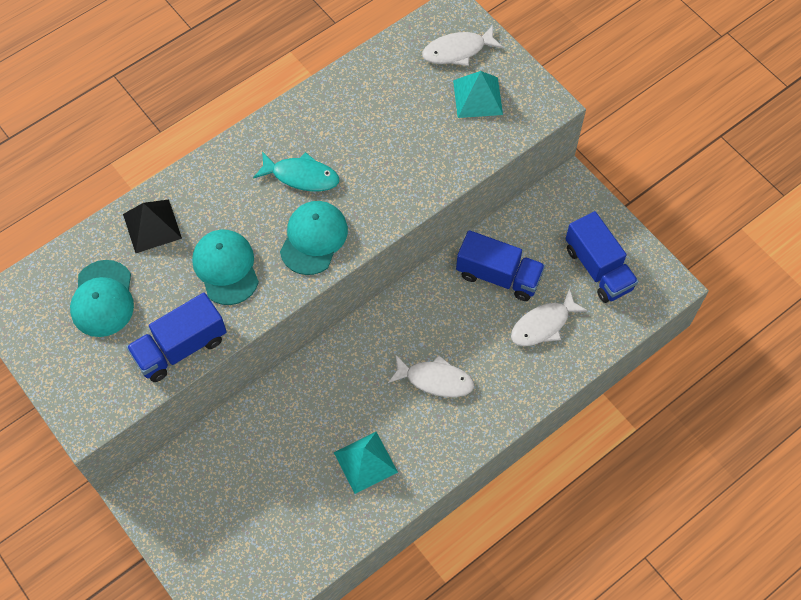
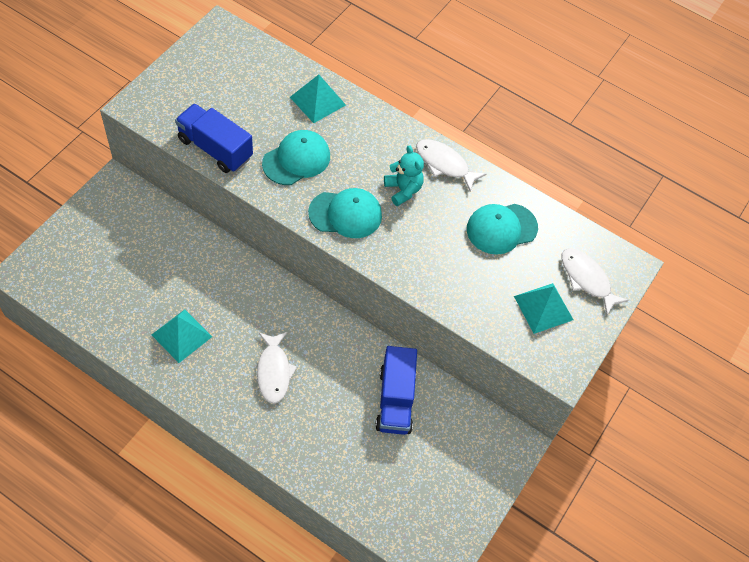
camera: 65 degrees right, 5 degrees down
turquoise cap [70,260,134,337] -> turquoise cap moved to [467,204,538,255]
black pyramid [123,199,182,254] -> turquoise pyramid [290,74,346,123]
turquoise fish [253,152,339,191] -> turquoise teddy bear [384,145,424,206]
white fish [511,288,588,346] -> white fish moved to [416,139,486,192]
blue truck [566,211,638,303] -> none

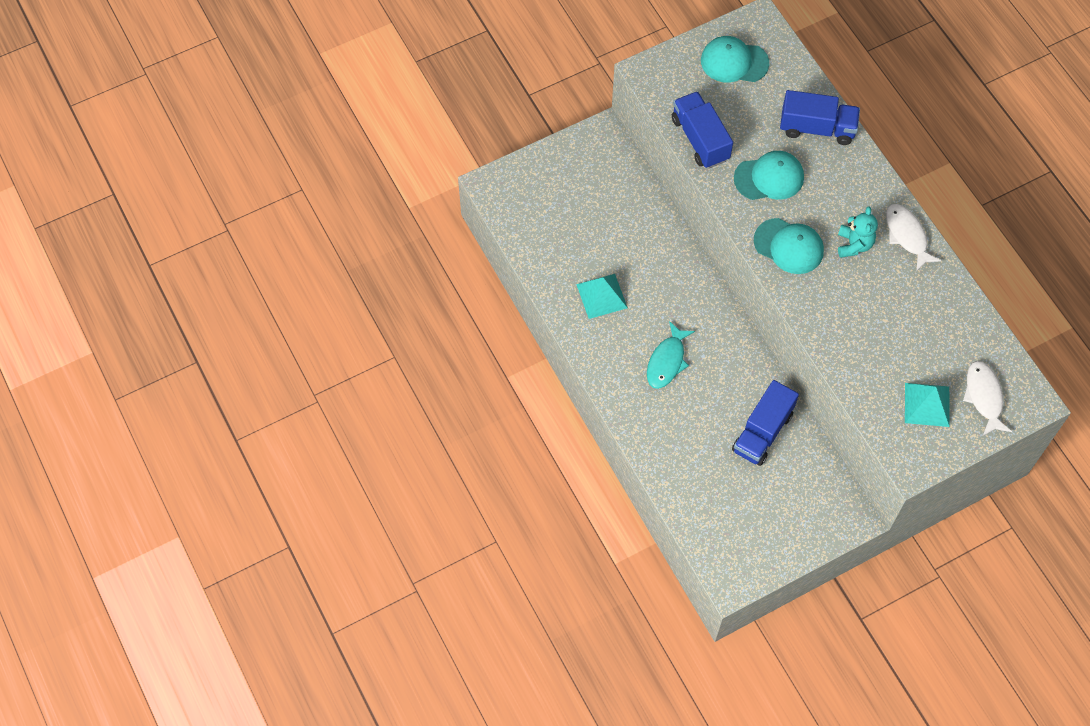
camera: 35 degrees right, 5 degrees up
white fish [257,332,297,404] -> turquoise fish [647,321,695,389]
turquoise pyramid [290,74,346,123] -> blue truck [780,90,860,145]
turquoise cap [467,204,538,255] -> turquoise cap moved to [701,36,769,83]

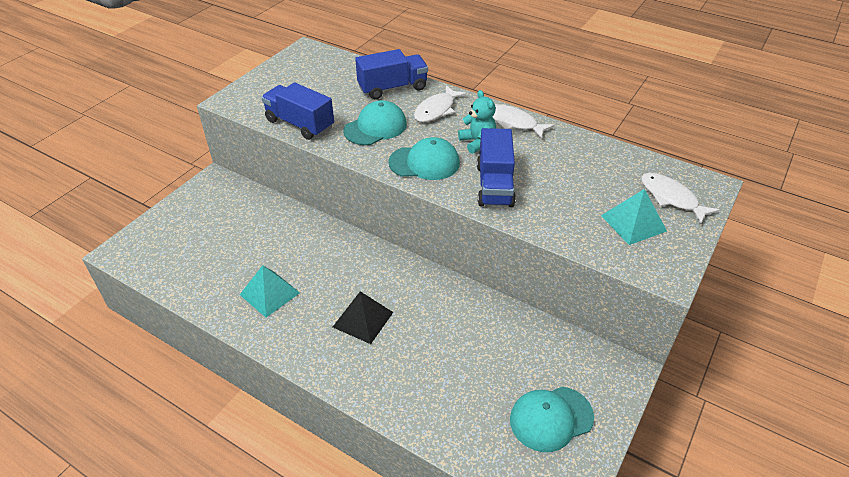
camera: 30 degrees left, 20 degrees down
turquoise fish [647,321,695,389] -> black pyramid [333,291,393,344]
turquoise cap [701,36,769,83] -> turquoise cap moved to [510,387,594,452]
blue truck [732,380,799,466] -> blue truck moved to [477,128,516,207]
none -> white fish [414,85,467,122]

